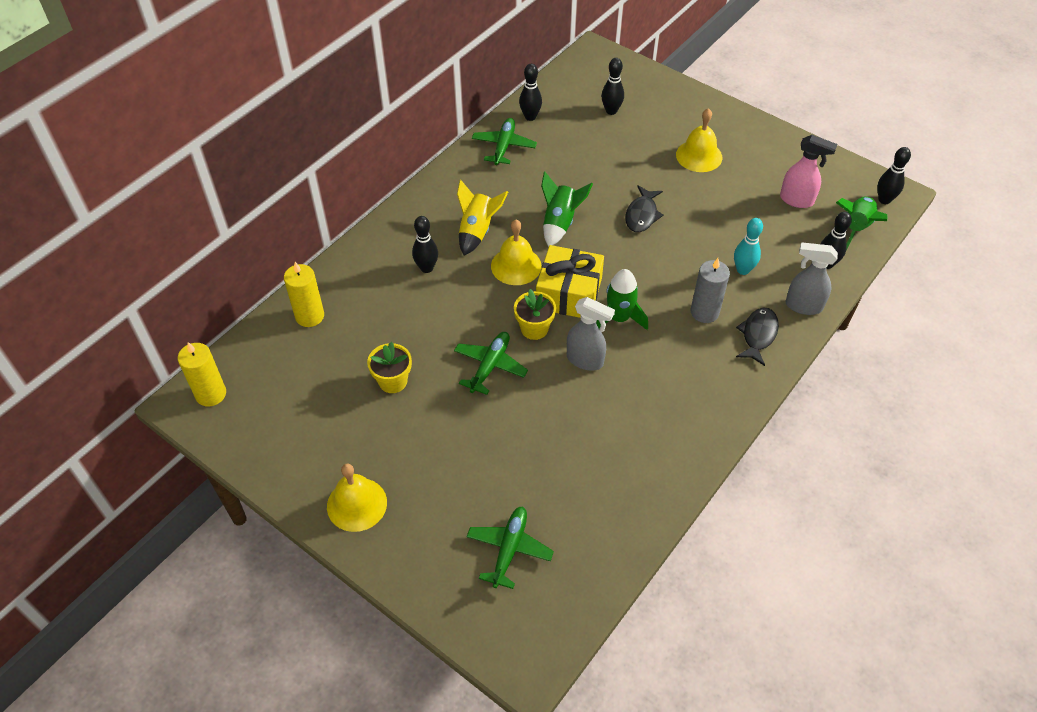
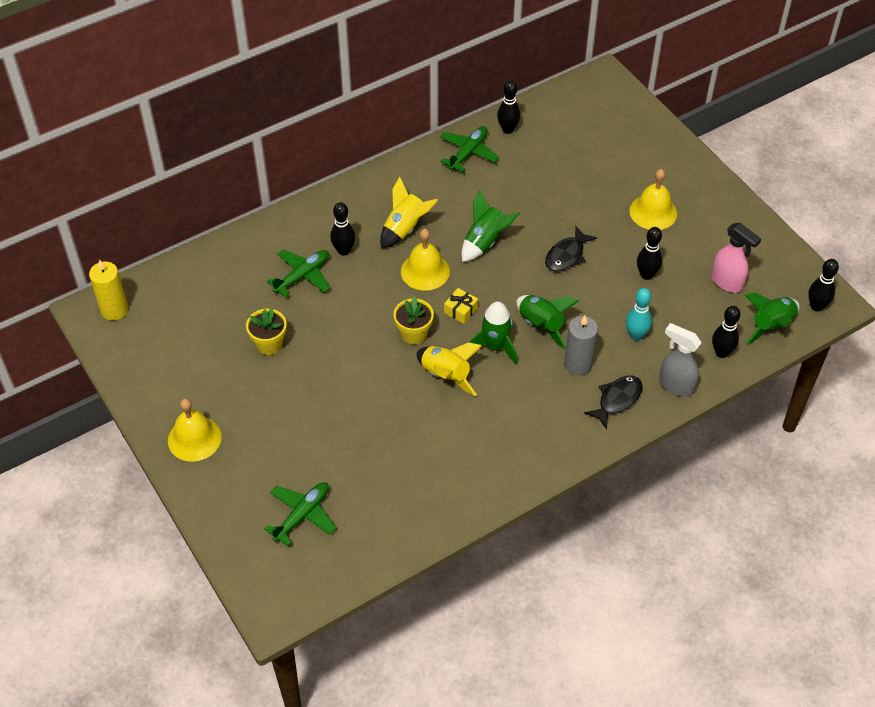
camera: 20 degrees right, 0 degrees up
yellow candle [284,262,324,327] -> none
green plane [454,332,528,395] -> green plane moved to [267,249,330,298]
yellow gift [536,245,604,318] -> yellow gift [444,288,478,324], size x0.46
grey spray bottle [567,297,615,371] -> yellow rocket [417,343,482,396]
black bowling pin [601,58,624,115] -> black bowling pin moved to [637,227,662,280]
none -> green rocket [516,295,579,349]

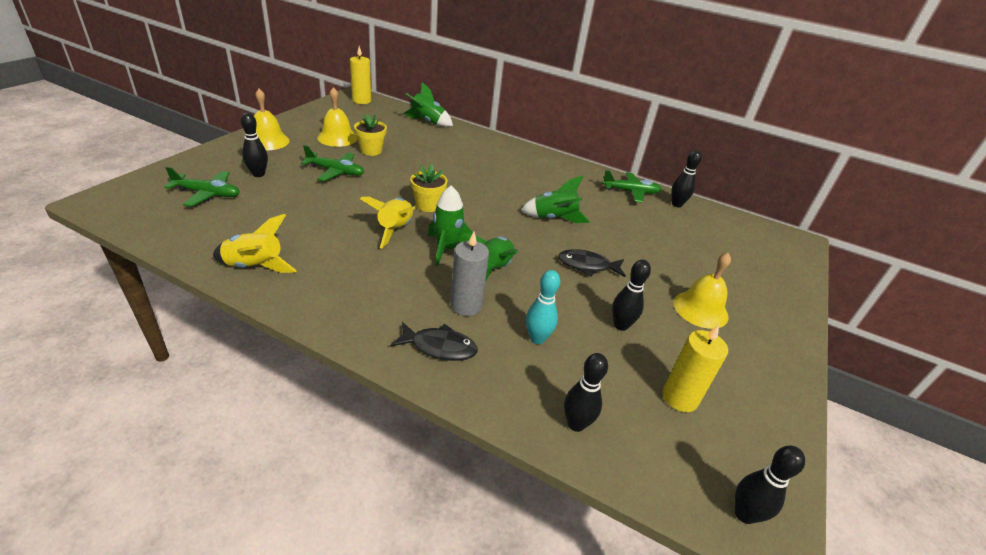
camera: 55 degrees right, 15 degrees down
green plane [267,249,330,298] -> green plane moved to [301,145,364,181]
black bowling pin [330,202,355,256] -> black bowling pin moved to [241,113,268,177]
yellow rocket [380,177,438,249] -> yellow rocket moved to [213,214,297,273]
yellow bell [401,229,450,291] -> yellow bell moved to [317,87,358,147]
yellow gift [444,288,478,324] -> none
grey spray bottle [659,323,702,397] -> none
pink spray bottle [711,223,761,293] -> yellow candle [662,325,728,412]
green rocket [745,292,800,345] -> green rocket moved to [403,82,453,127]

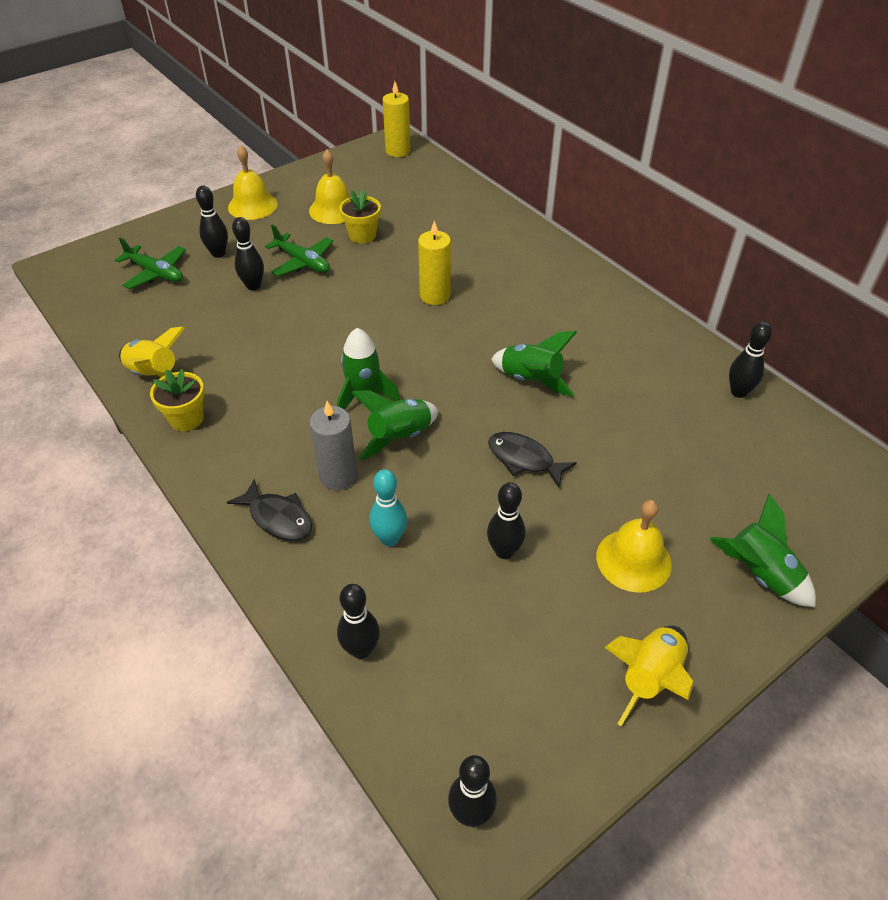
camera: 30 degrees right, 10 degrees up
yellow rocket [360,197,416,249] -> yellow rocket moved to [604,626,694,726]
green rocket [403,82,453,127] -> green rocket moved to [710,494,816,607]
yellow flower pot [410,164,448,212] -> yellow flower pot moved to [150,369,205,431]
green plane [602,170,662,203] -> none
yellow candle [662,325,728,412] -> yellow candle moved to [418,220,451,305]
none -> black bowling pin [232,217,264,290]

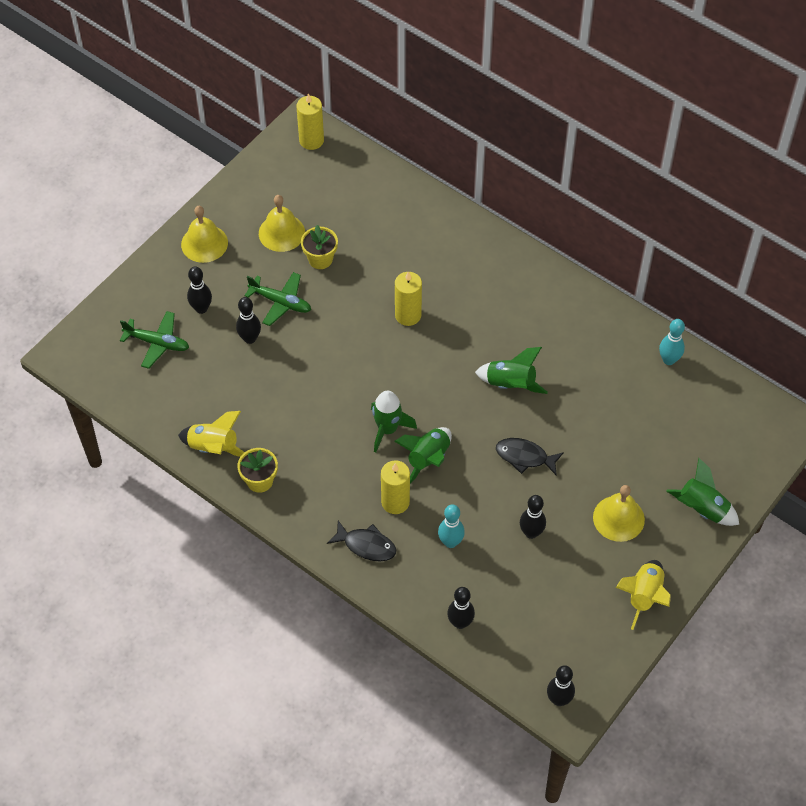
camera: 15 degrees left, 10 degrees up
grey candle [310,401,357,490] -> yellow candle [381,460,410,514]
black bowling pin [729,322,772,398] -> turquoise bowling pin [659,319,685,365]

